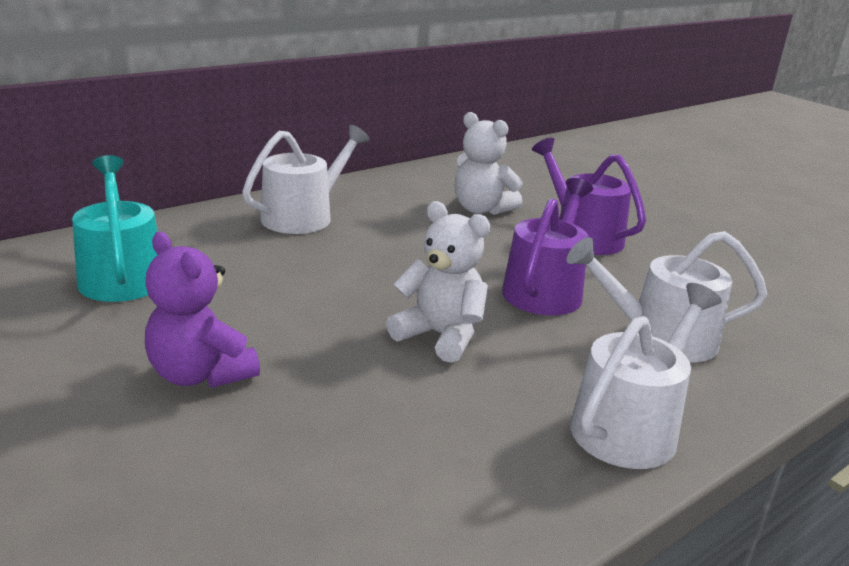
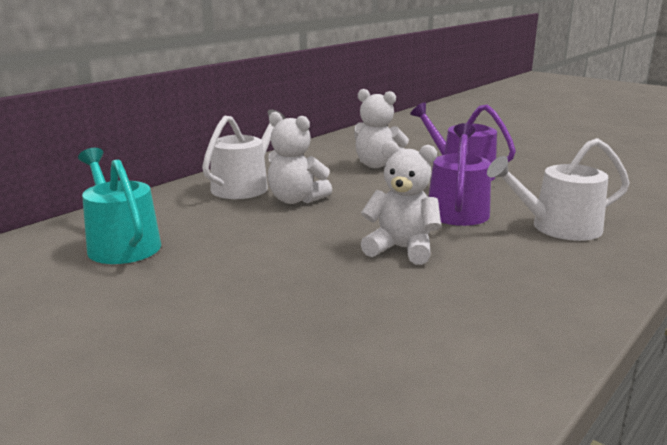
camera: 10 degrees left, 5 degrees down
purple teddy bear [145,232,260,388] -> none
white watering can [570,283,722,469] -> none
none -> white teddy bear [268,112,332,204]

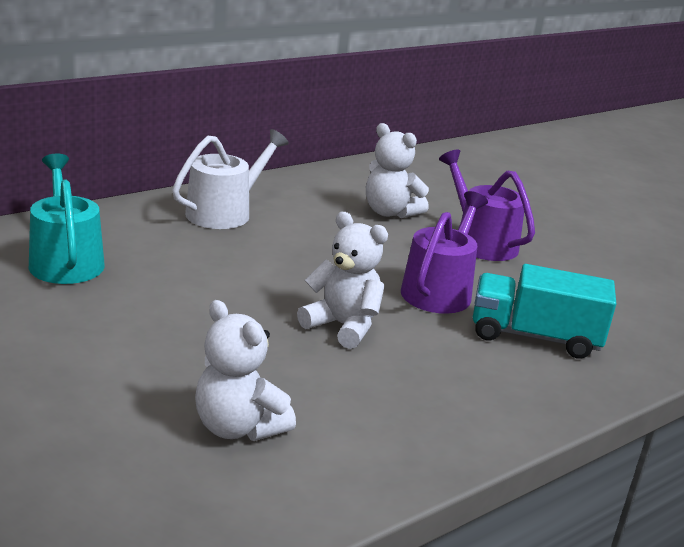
camera: 10 degrees right, 5 degrees up
white teddy bear [268,112,332,204] -> white teddy bear moved to [195,300,296,441]
white watering can [487,138,630,241] -> turquoise truck [473,264,616,359]

